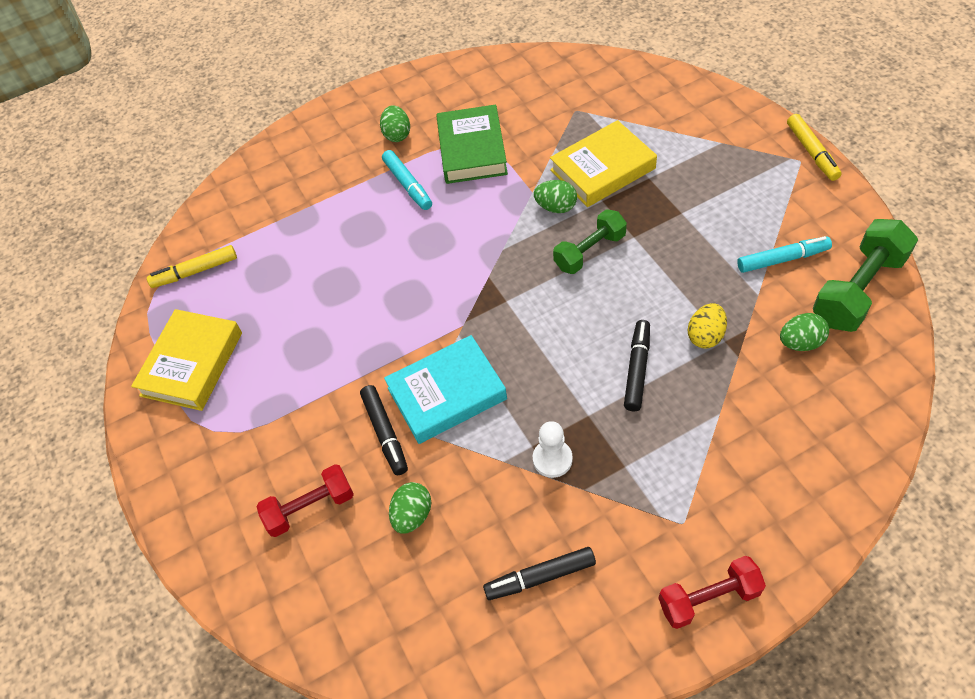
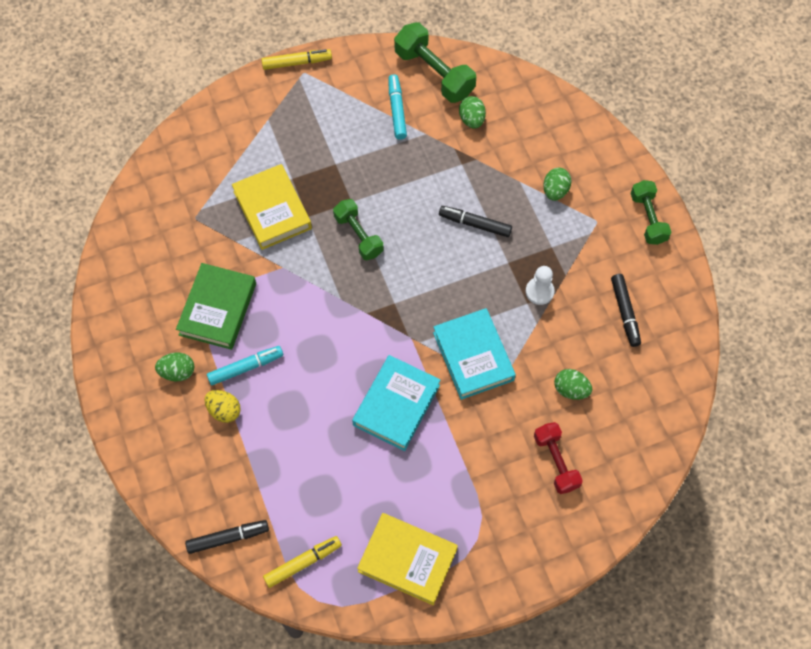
camera: 90 degrees left, 10 degrees up
yellow marker [147,245,237,288] -> yellow marker turned 105 degrees counterclockwise [263,536,342,588]
black marker [360,385,408,475] -> black marker moved to [185,520,269,554]
green book [436,104,508,184] -> green book turned 75 degrees counterclockwise [176,263,256,350]
green egg [534,180,577,213] -> green egg moved to [543,168,571,201]
red dumbbell [658,556,766,629] -> green dumbbell [630,180,671,245]
yellow egg [687,303,727,349] -> yellow egg moved to [204,390,241,423]
none -> turquoise book [352,355,440,451]

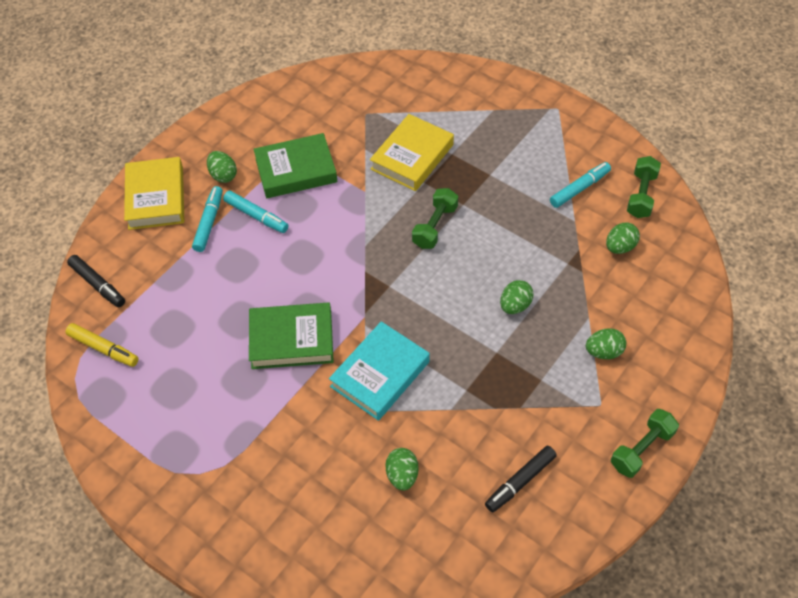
camera: 60 degrees right, 10 degrees down
yellow egg [204,390,241,423] -> turquoise marker [192,186,223,252]
yellow marker [261,49,332,70] -> none
turquoise book [352,355,440,451] -> green book [249,302,334,369]
yellow book [357,513,458,605] -> yellow book moved to [124,157,184,230]
green dumbbell [394,22,476,103] -> green dumbbell [627,156,661,218], size x0.66
black marker [439,206,512,237] -> green egg [500,280,534,314]
white pawn [526,266,555,305] -> none
red dumbbell [534,422,583,494] -> none

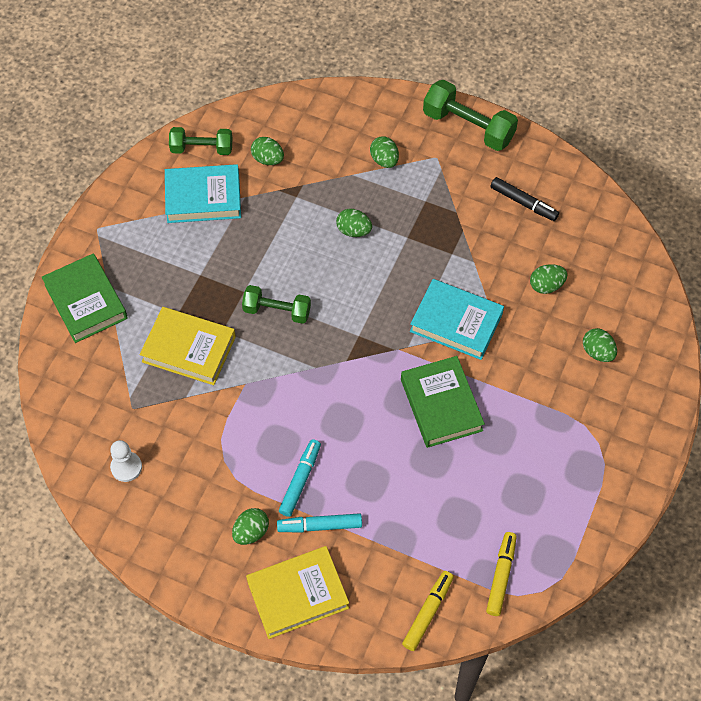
camera: 105 degrees left, 5 degrees up
black marker [67,255,125,307] -> yellow marker [402,571,454,651]
green book [253,133,337,198] -> green book moved to [42,253,128,343]
turquoise marker [550,162,611,208] -> turquoise book [165,164,241,223]
green dumbbell [611,409,679,478] -> green dumbbell [423,80,518,151], size x1.51
none -> white pawn [110,440,142,482]
none -> green egg [583,328,617,362]

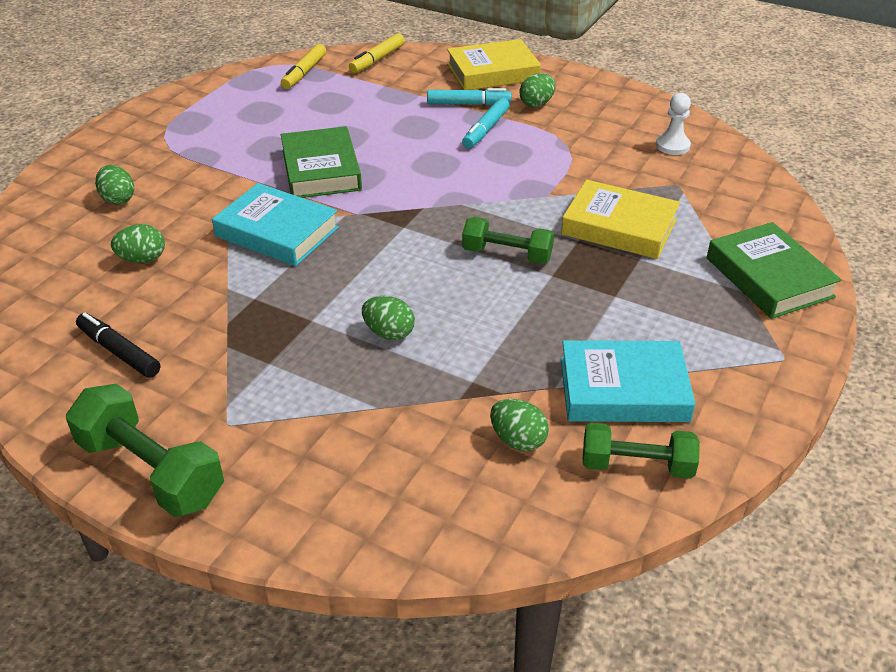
camera: 175 degrees left, 20 degrees down
green egg [370,136,399,168] -> none

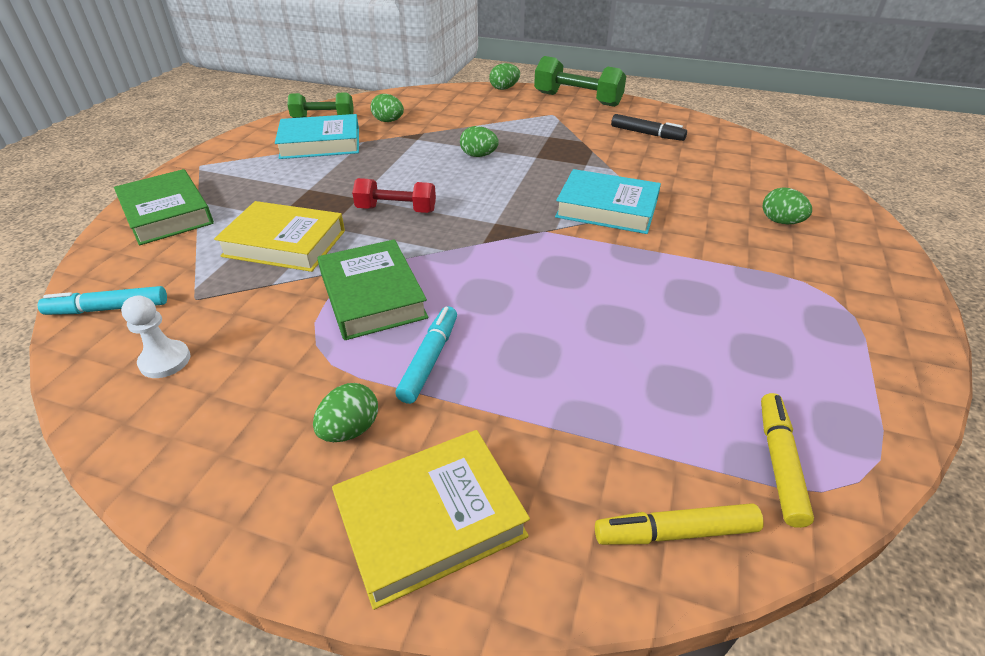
camera: 170 degrees right, 0 degrees up
green egg [111,224,165,263] -> green egg moved to [489,63,520,90]
green book [281,126,362,198] -> green book moved to [318,239,429,340]
yellow marker [349,33,405,73] -> yellow marker turned 120 degrees counterclockwise [595,503,764,545]
turquoise marker [427,88,511,105] -> turquoise marker moved to [38,286,167,315]
green dumbbell [462,217,554,264] -> red dumbbell [352,178,436,213]

